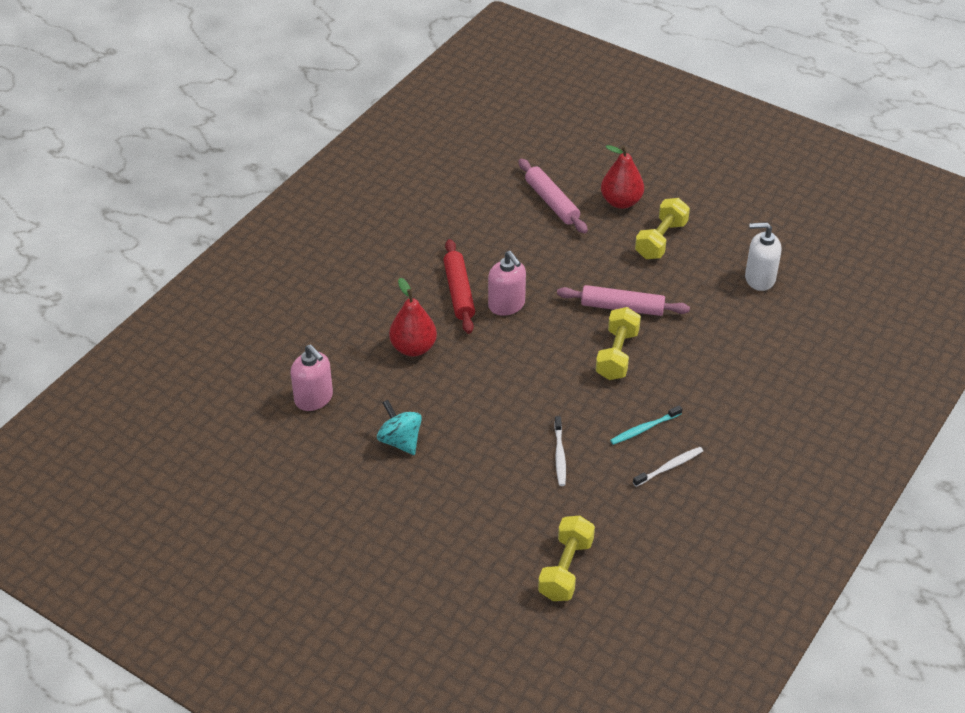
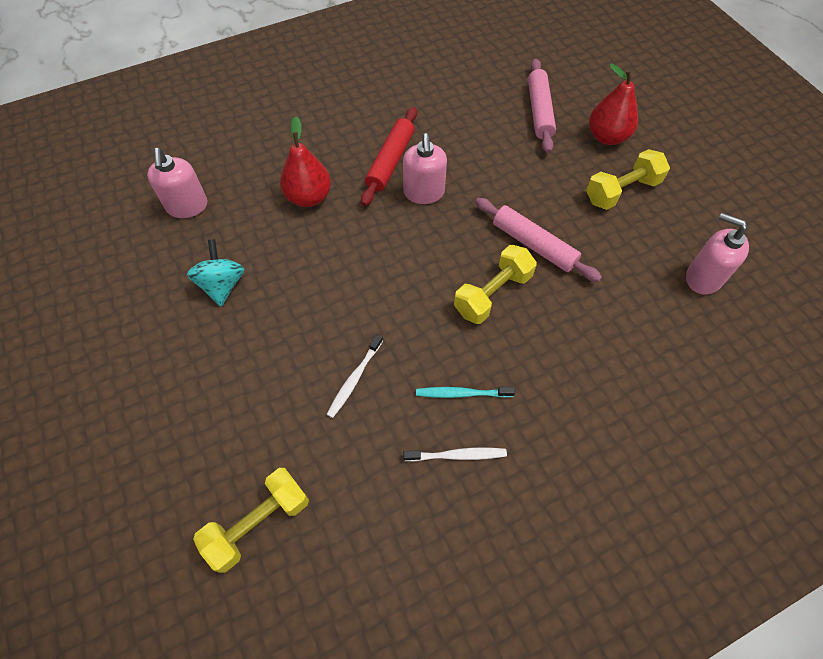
camera: 30 degrees right, 15 degrees up
white soap dispenser [745,222,781,291] -> pink soap dispenser [686,213,749,295]

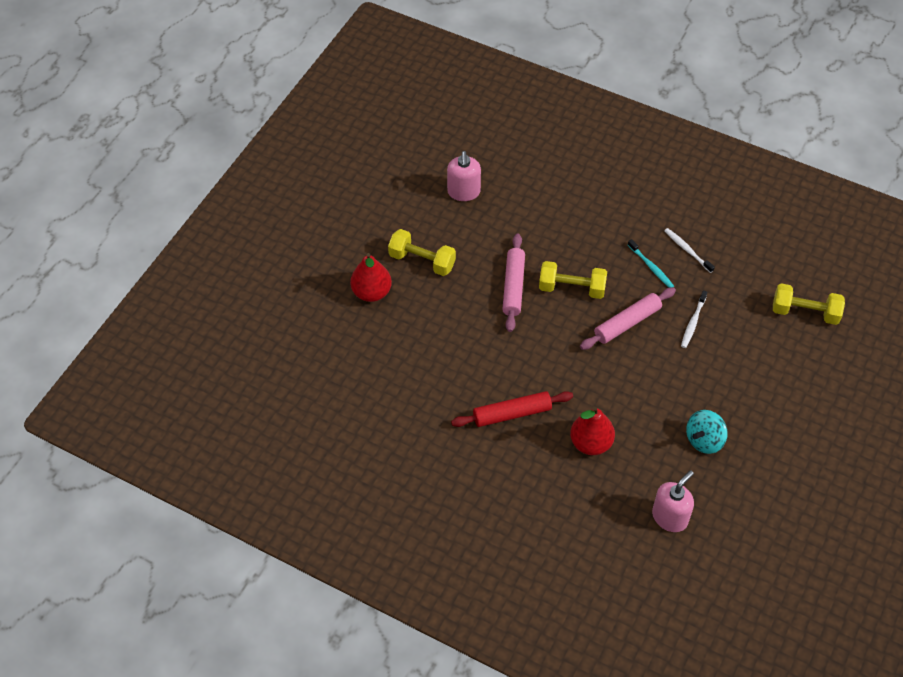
camera: 125 degrees left, 5 degrees down
white toothbrush [326,334,383,418] -> white toothbrush turned 120 degrees clockwise [681,290,708,348]
pink soap dispenser [403,133,447,204] -> none
pink rolling pin [528,59,556,153] -> pink rolling pin moved to [580,287,676,350]

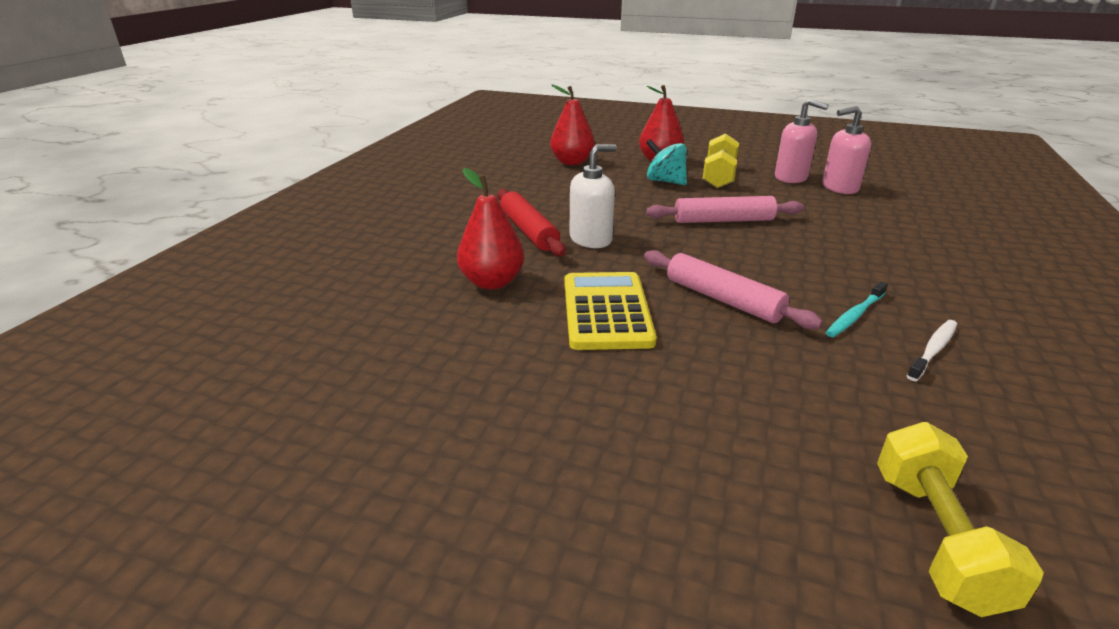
camera: 80 degrees right, 25 degrees down
yellow dumbbell [539,261,607,299] -> none
pink soap dispenser [652,470,694,532] -> pink soap dispenser moved to [775,99,829,183]
white toothbrush [681,290,708,348] -> none
turquoise spinning top [686,410,728,454] -> turquoise spinning top moved to [646,139,687,185]
none -> red pear [550,84,595,165]
none -> yellow calculator [564,272,657,350]
none -> white soap dispenser [570,144,617,248]

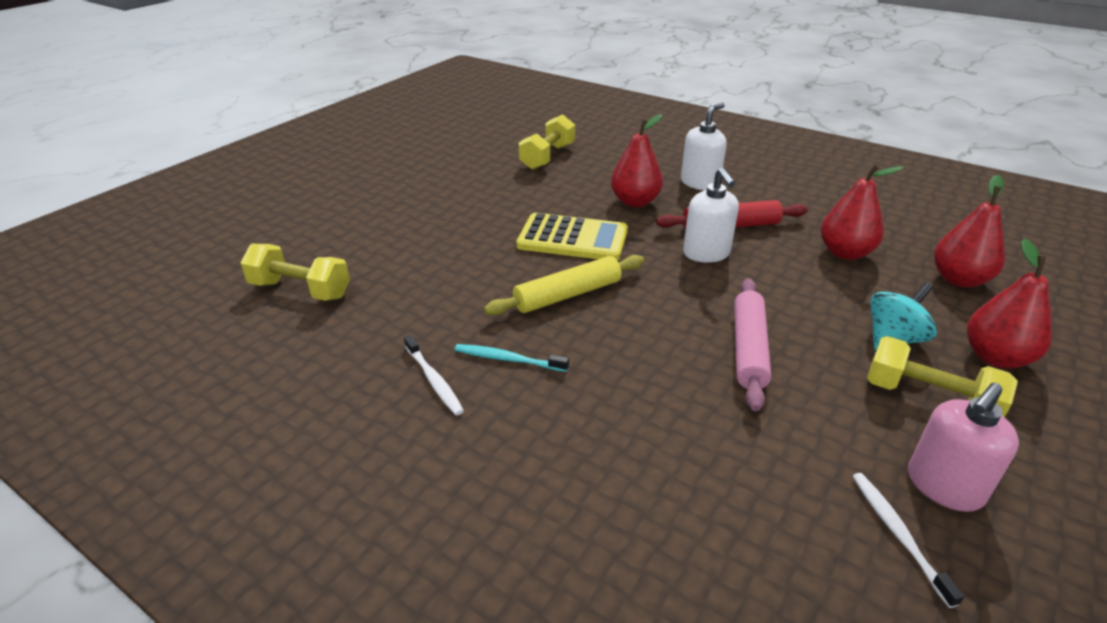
camera: 105 degrees right, 5 degrees up
pink rolling pin [644,250,823,329] -> yellow rolling pin [484,255,644,316]
pink soap dispenser [822,106,871,194] -> white toothbrush [852,473,965,608]
turquoise toothbrush [826,281,888,337] -> turquoise toothbrush turned 45 degrees counterclockwise [455,344,569,372]
none -> yellow dumbbell [519,114,575,170]
none -> white soap dispenser [681,102,727,190]
none -> red pear [821,164,904,260]

